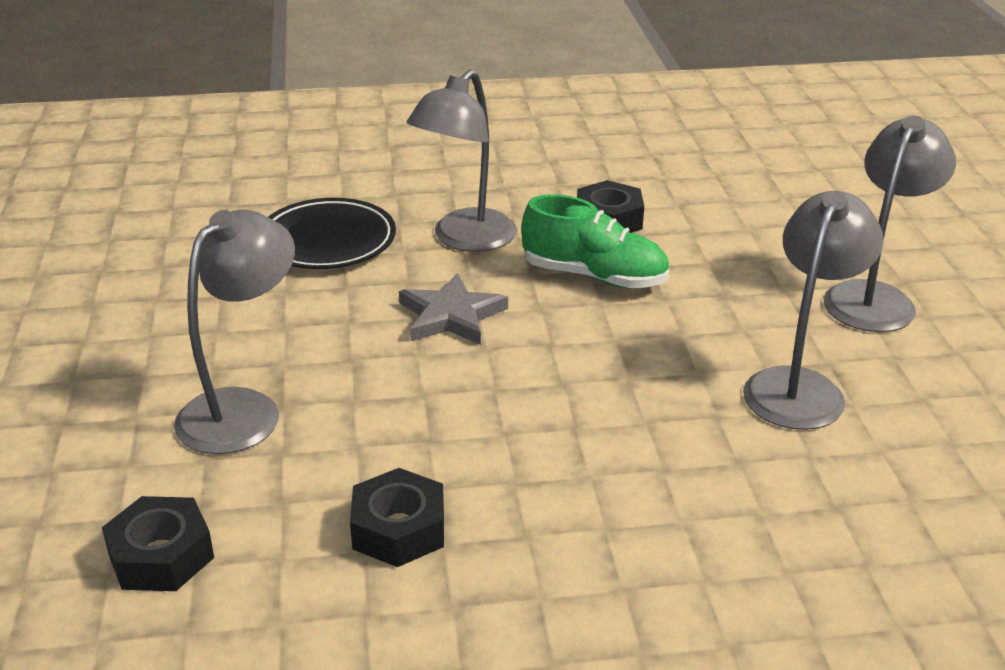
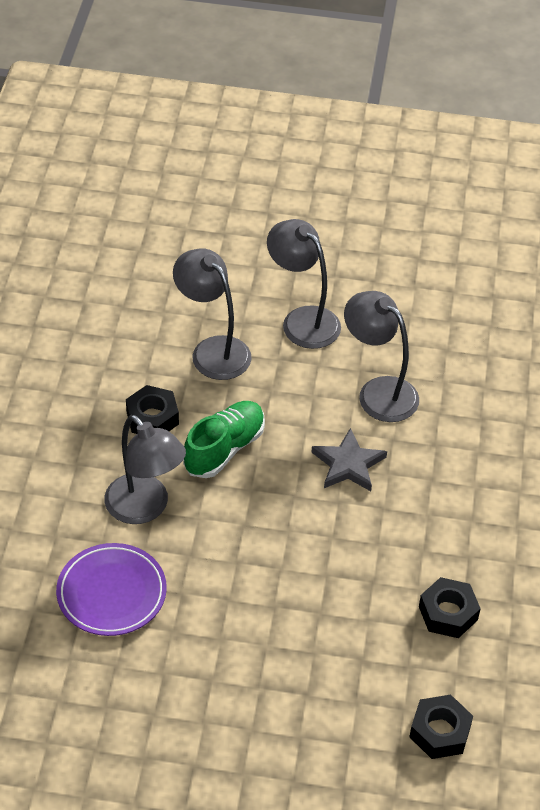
camera: 75 degrees left, 15 degrees up
grey lamp [174,210,295,454] -> grey lamp moved to [173,248,252,380]
black plate [269,198,396,269] -> purple plate [56,543,167,636]
grey star [399,273,508,345] -> grey star moved to [311,428,387,491]

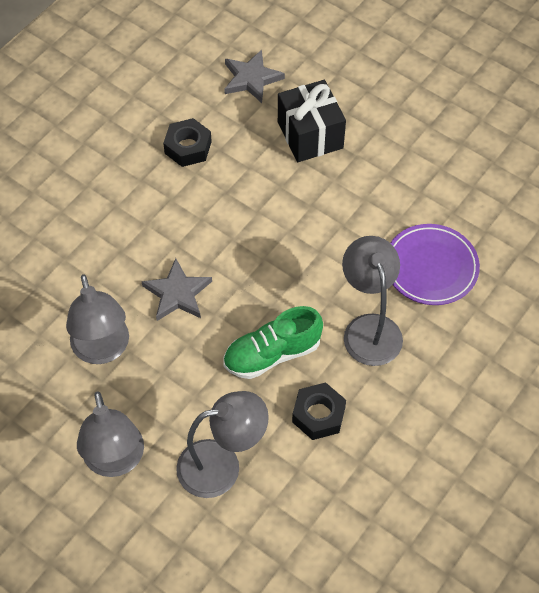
camera: 150 degrees left, 10 degrees up
grey lamp [173,248,252,380] -> grey lamp turned 90 degrees counterclockwise [176,391,269,498]
black nut [410,695,473,759] -> grey star [224,50,285,103]
none -> black gift [278,80,346,162]

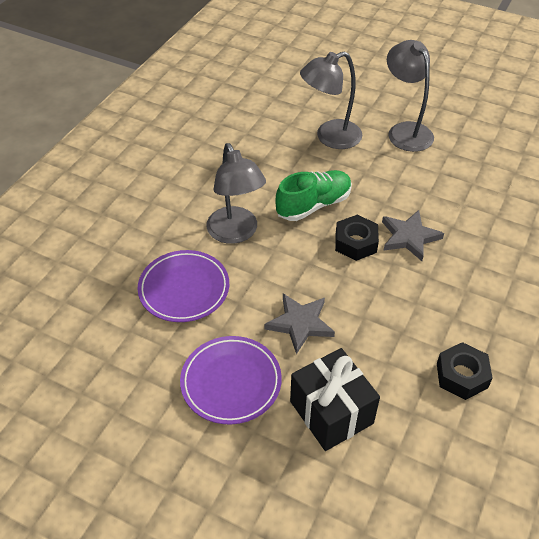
camera: 170 degrees right, 10 degrees down
grey lamp [66,274,129,364] -> none
grey star [224,50,285,103] -> grey star moved to [264,294,335,354]
black nut [292,382,346,440] -> black nut moved to [335,215,379,261]
none -> purple plate [180,336,282,424]

